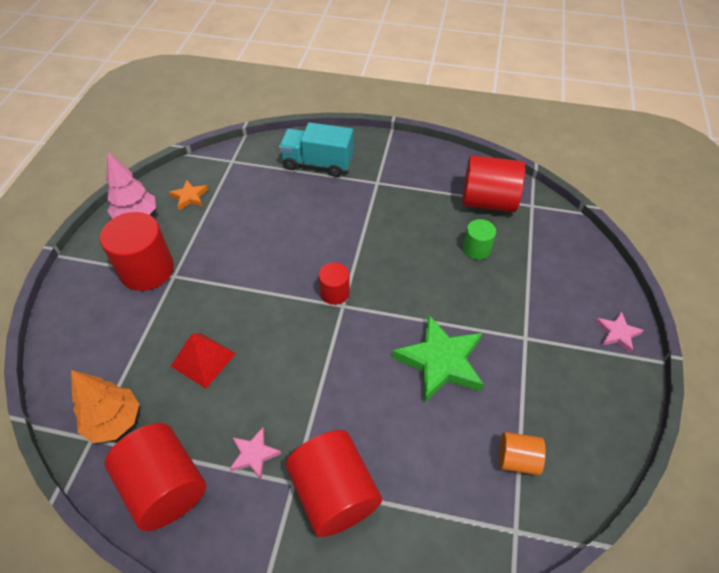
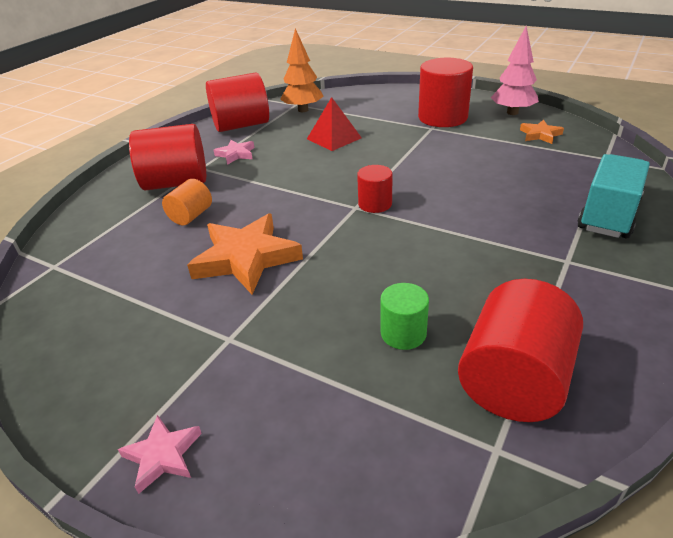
camera: 110 degrees right, 15 degrees down
green star [392,314,484,403] -> orange star [187,213,303,294]
orange cylinder [499,432,546,475] -> orange cylinder moved to [162,179,212,225]

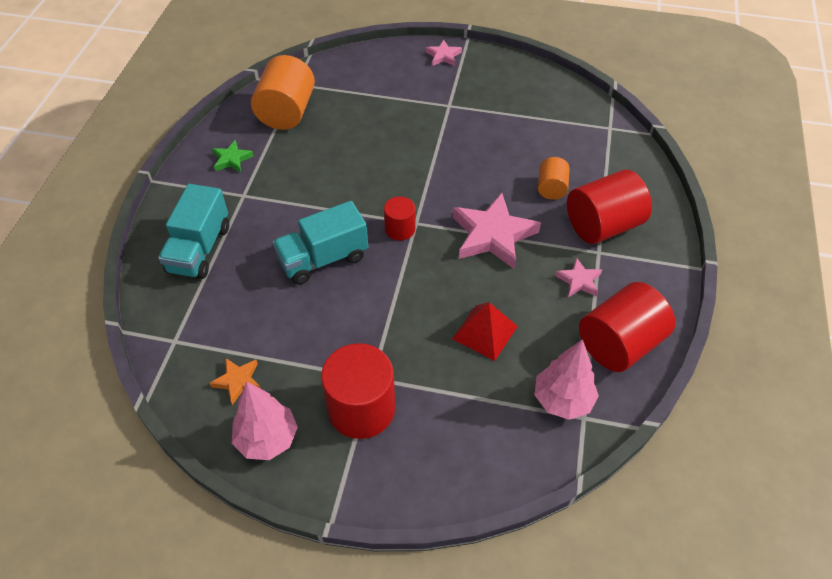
camera: 160 degrees right, 15 degrees up
orange star [187,213,303,294] -> none
orange tree [280,28,324,112] -> pink tree [535,339,599,420]
green cylinder [380,283,429,350] -> none
red cylinder [458,279,583,422] -> orange cylinder [251,55,315,130]
none -> green star [212,140,254,173]
none -> turquoise truck [272,201,368,285]
none -> pink star [453,193,541,269]

